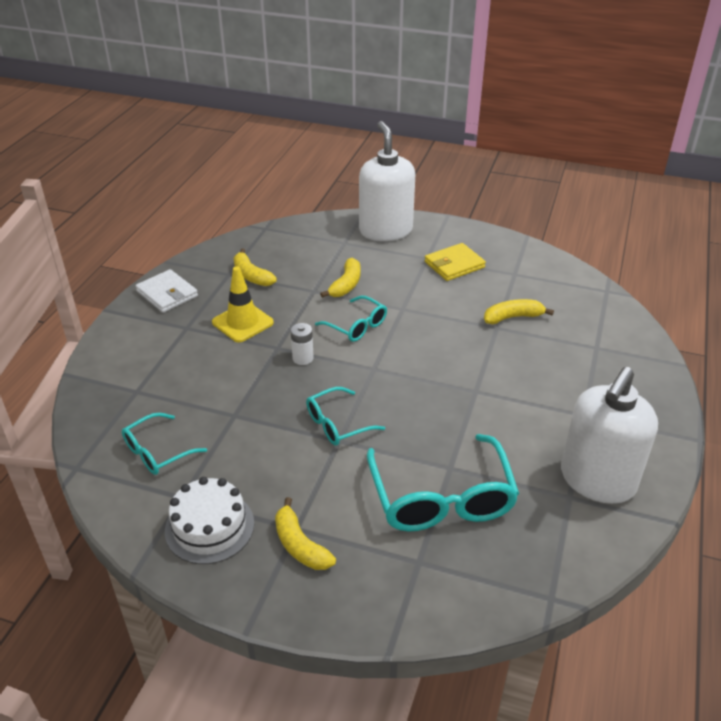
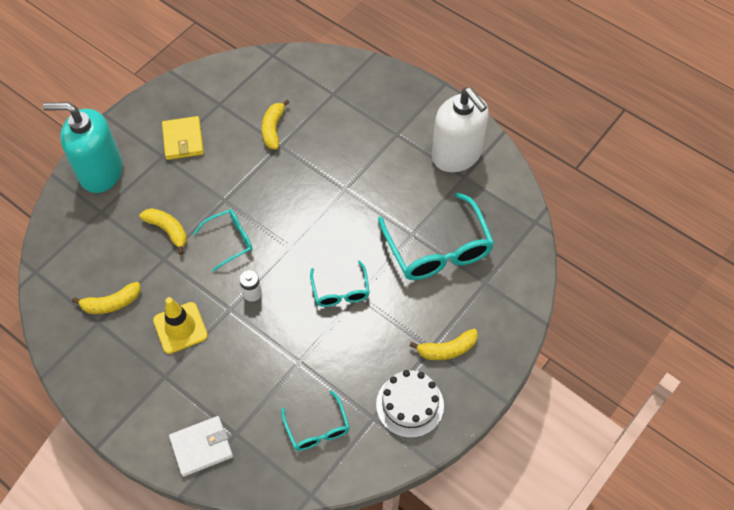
camera: 70 degrees left, 20 degrees up
white wallet [135,269,198,313] -> white wallet moved to [169,416,233,477]
white soap dispenser [359,121,415,241] -> turquoise soap dispenser [43,102,123,193]
turquoise glasses [367,434,519,531] -> turquoise glasses turned 60 degrees clockwise [378,192,494,280]

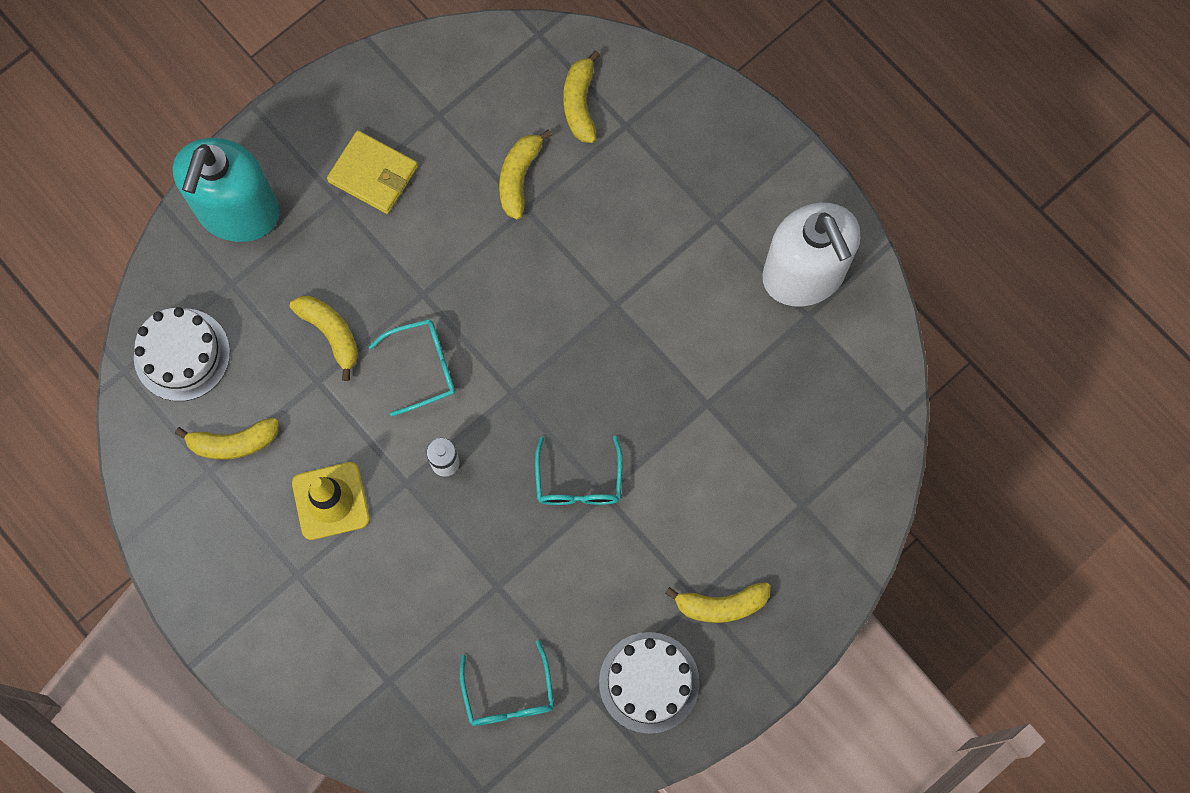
camera: 10 degrees right, 15 degrees up
turquoise soap dispenser [43,102,123,193] -> turquoise soap dispenser turned 90 degrees counterclockwise [173,138,280,242]
yellow wallet [162,116,204,160] -> yellow wallet turned 60 degrees counterclockwise [327,130,418,214]
white wallet [169,416,233,477] -> none
turquoise glasses [378,192,494,280] -> none
none -> white cake [134,307,230,401]
none -> yellow banana [563,51,600,143]

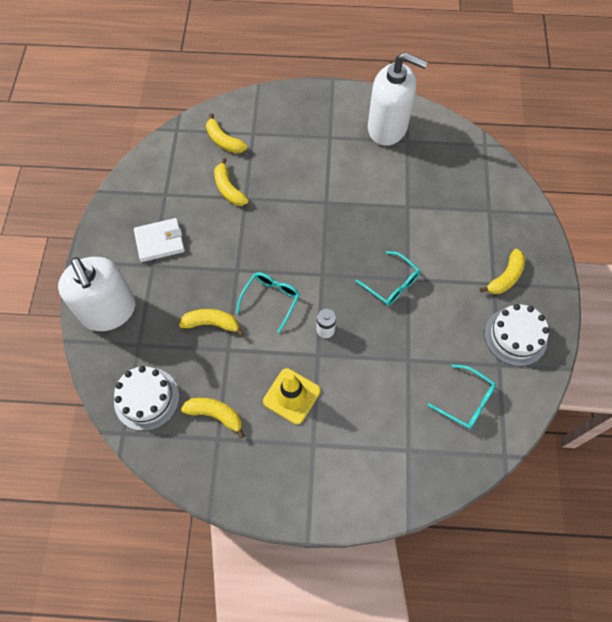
camera: 45 degrees left, 10 degrees down
turquoise soap dispenser [173,138,280,242] -> white soap dispenser [58,257,135,331]
yellow banana [175,418,279,460] -> yellow banana turned 105 degrees counterclockwise [181,398,245,439]
yellow wallet [327,130,418,214] -> white wallet [134,218,185,262]

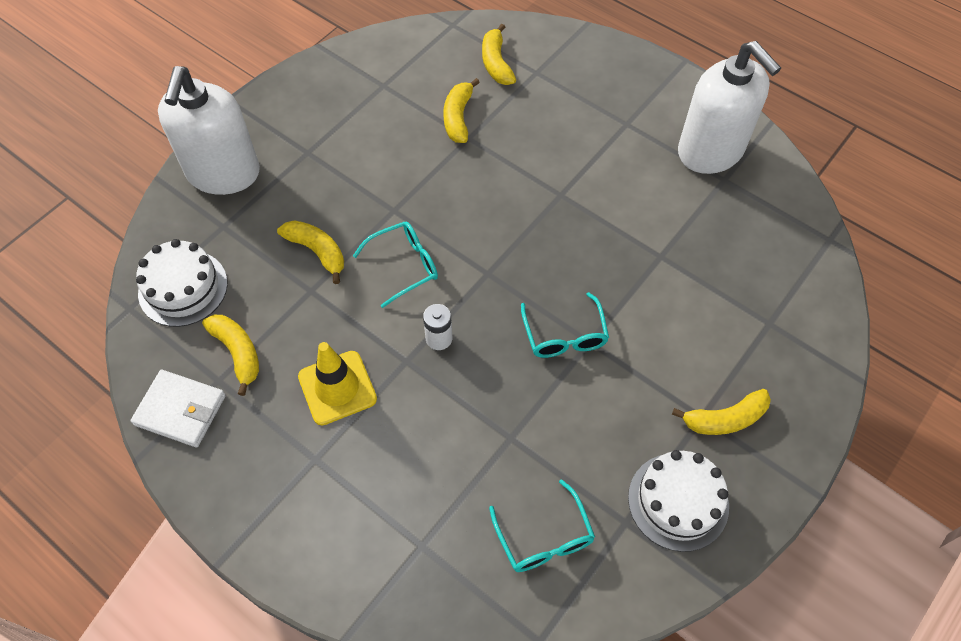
camera: 35 degrees right, 5 degrees down
white wallet [134,218,185,262] -> white wallet moved to [131,370,226,447]

